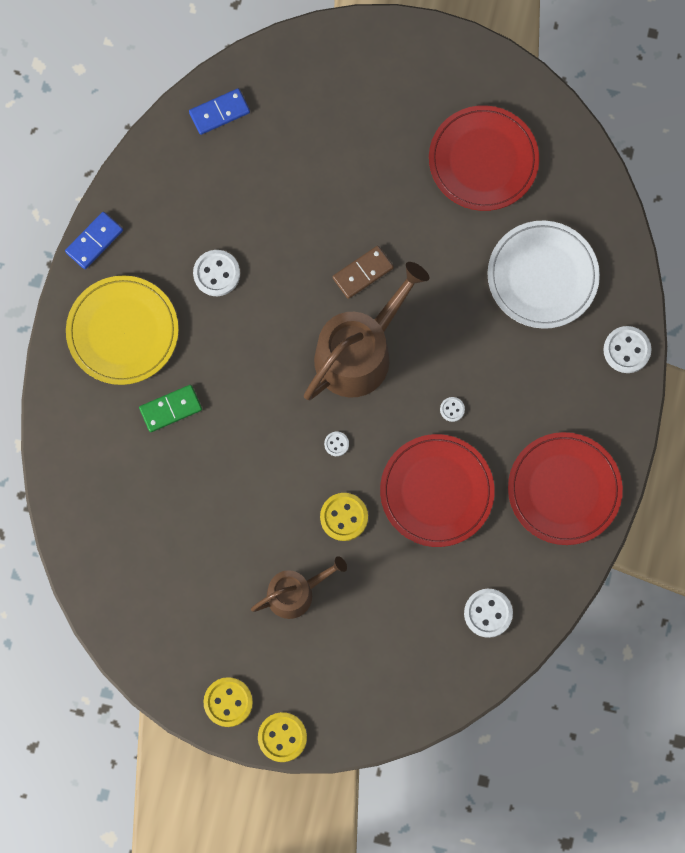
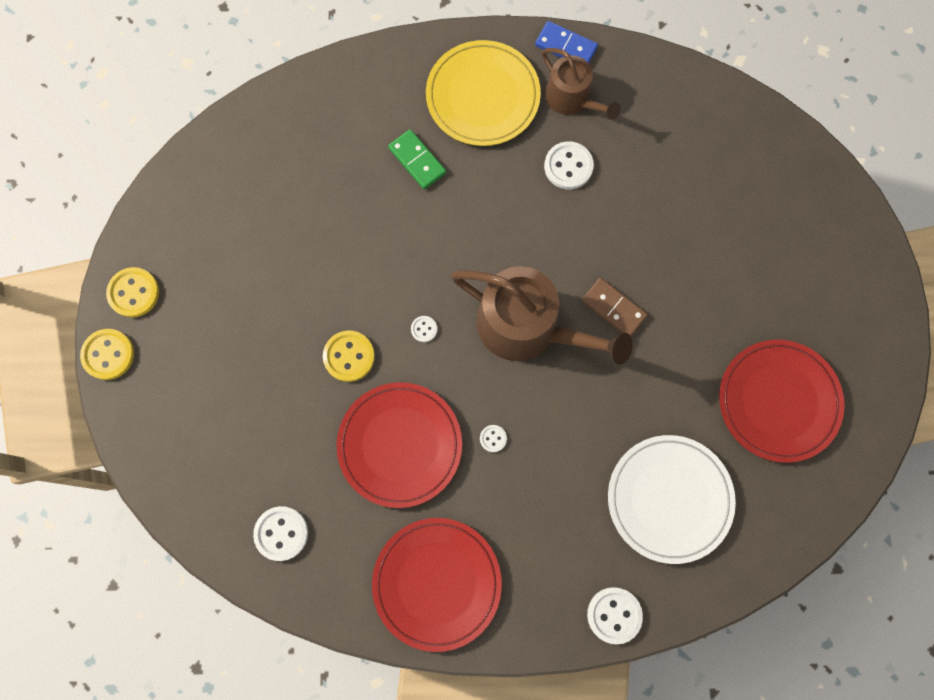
camera: 75 degrees right, 0 degrees up
blue domino [189,88,250,135] -> none
brown watering can [251,556,347,619] -> brown watering can moved to [542,48,621,120]

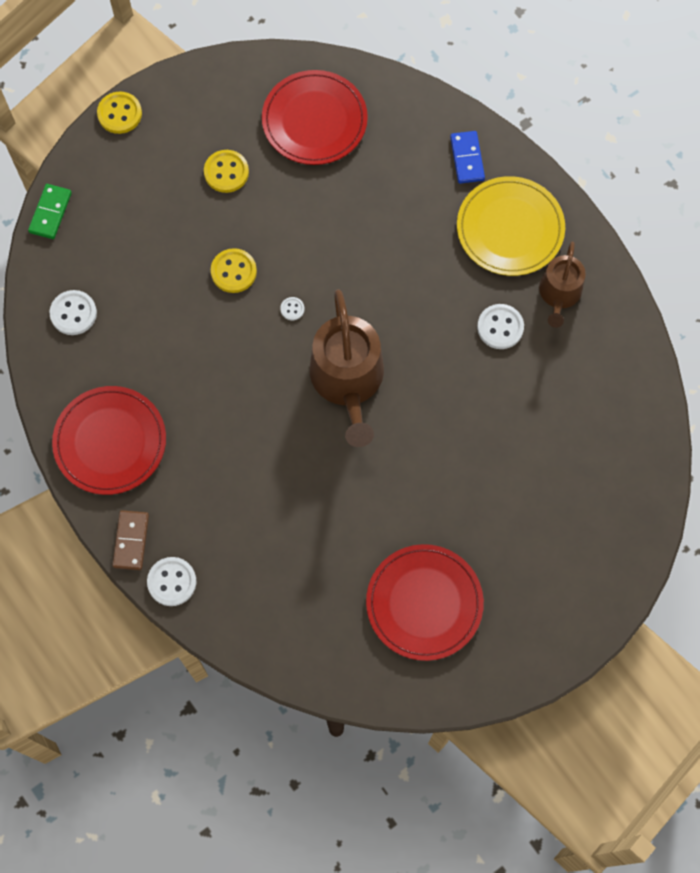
camera: 55 degrees right, 5 degrees down
yellow button [106,267,159,318] -> yellow button moved to [204,150,249,193]
red plate [337,382,462,508] -> red plate moved to [262,70,368,165]
green domino [388,129,446,190] -> green domino moved to [28,184,72,239]
white button [480,425,507,452] -> none
blue domino [535,21,598,63] -> blue domino moved to [450,131,485,184]
brown domino [582,278,648,336] -> brown domino moved to [112,510,149,570]
white plate [608,435,736,564] -> none

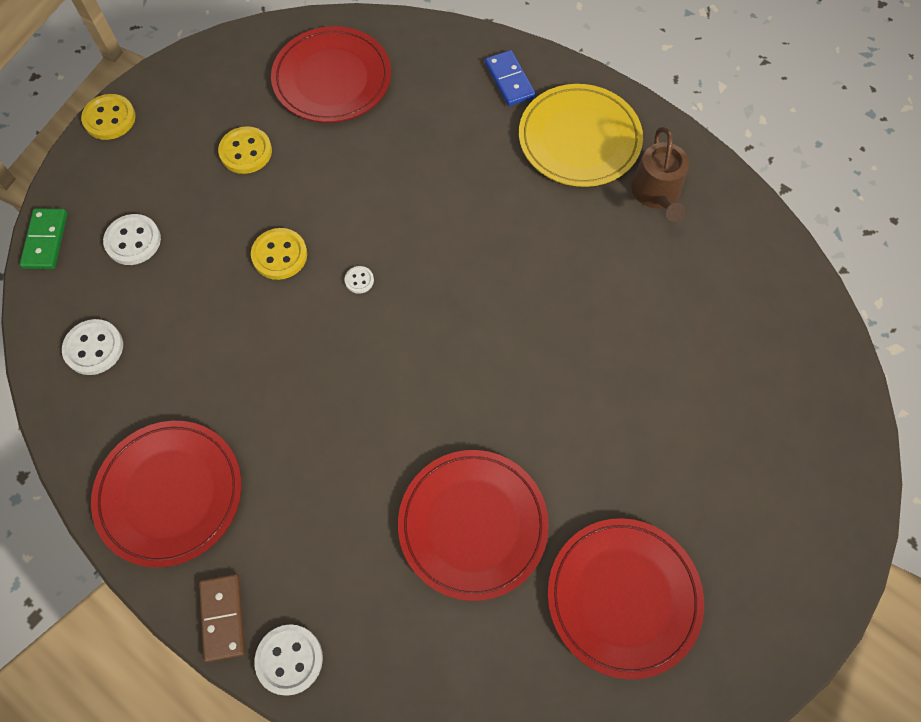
camera: 15 degrees left, 5 degrees down
brown watering can [310,289,384,447] -> none
white button [477,304,524,349] -> white button moved to [103,214,161,265]
none -> red plate [398,450,549,601]

